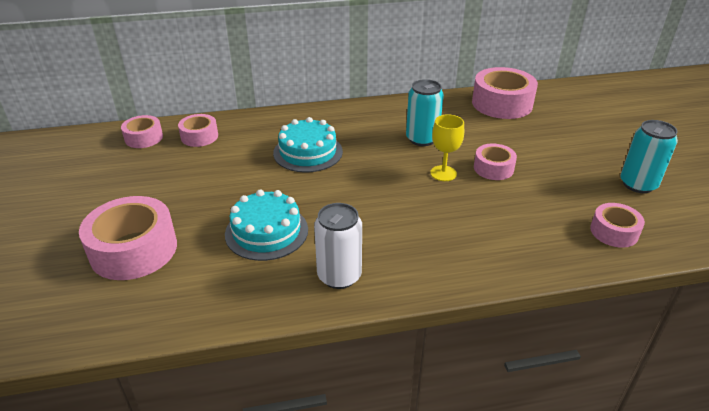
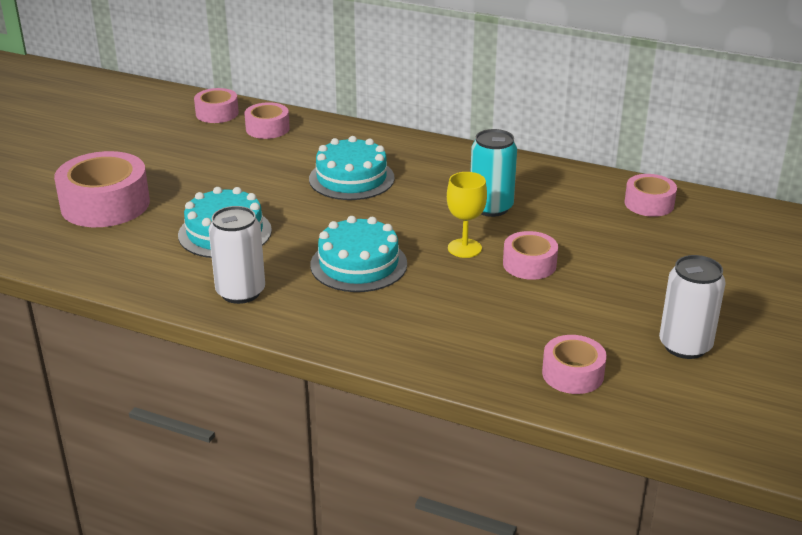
camera: 35 degrees right, 5 degrees down
pink tape [472,67,538,119] -> pink tape [625,174,677,217], size x0.56
turquoise can [620,120,678,193] -> white can [659,255,726,359]
none -> turquoise cake [310,216,407,292]

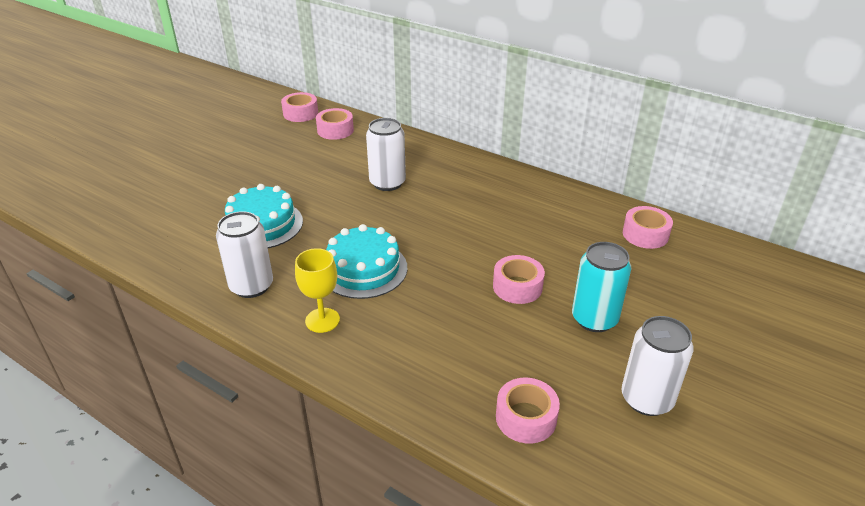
camera: 10 degrees right, 5 degrees up
pink tape [54,151,150,227] -> none
turquoise cake [309,136,395,200] -> white can [366,118,406,191]
yellow goblet [447,172,487,258] -> yellow goblet moved to [295,248,340,333]
turquoise can [471,129,517,217] -> turquoise can moved to [572,242,631,332]

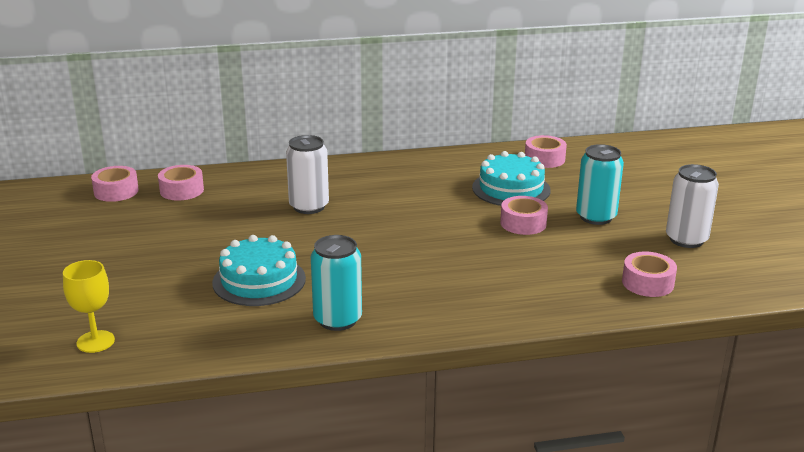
camera: 45 degrees left, 10 degrees down
white can [216,211,273,298] -> turquoise can [311,235,362,331]
yellow goblet [295,248,340,333] -> yellow goblet moved to [63,260,115,353]
turquoise cake [326,224,408,299] -> turquoise cake moved to [472,151,551,206]

